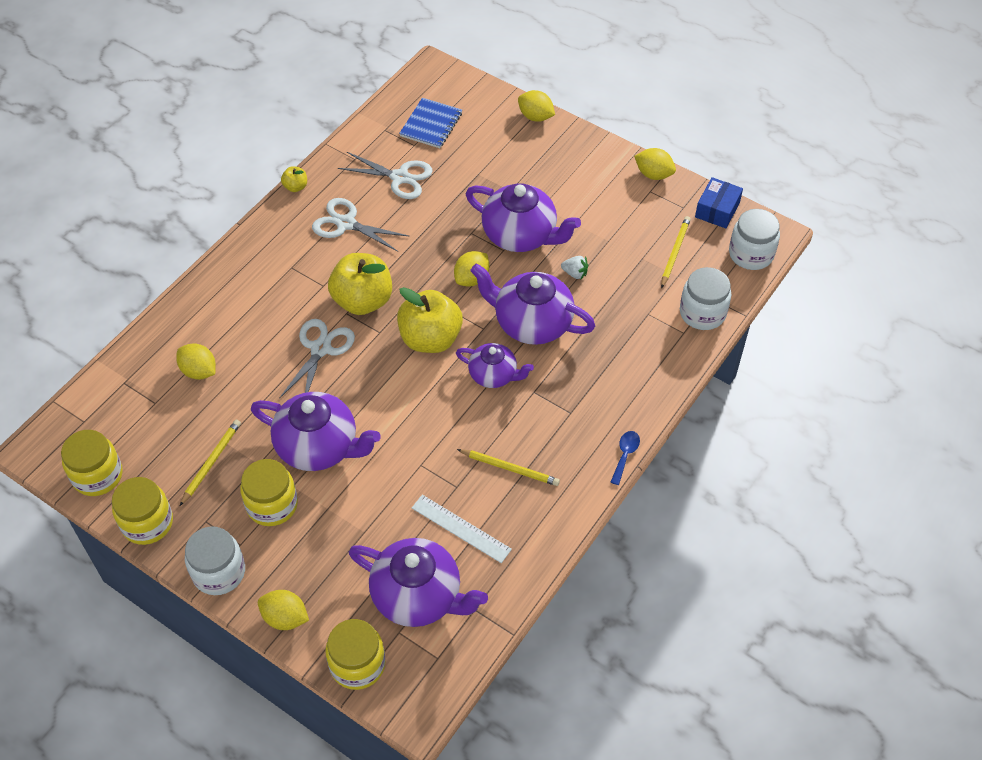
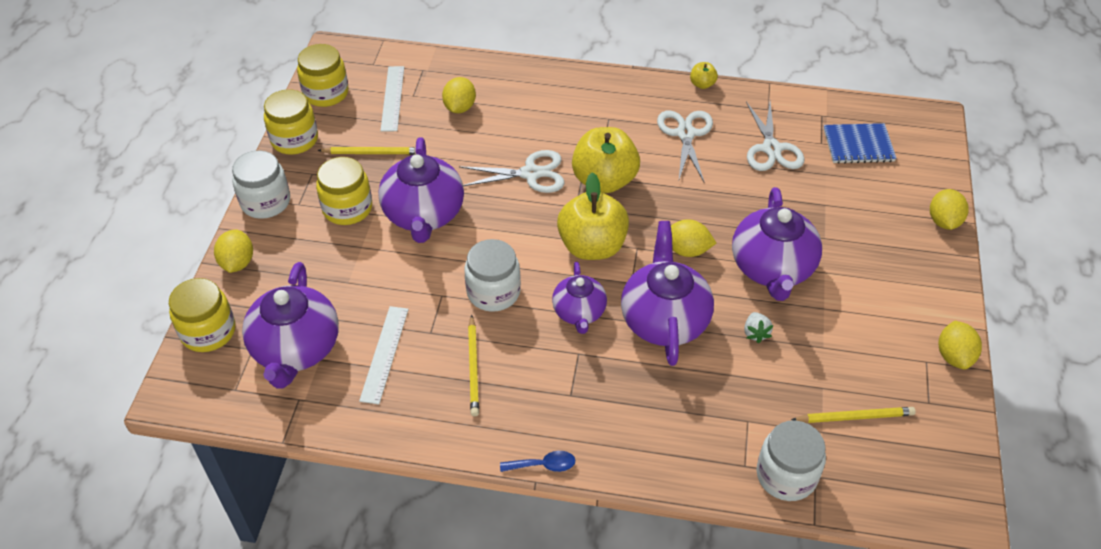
camera: 65 degrees right, 5 degrees down
blue box [695,177,743,228] -> none
white jar [729,209,780,270] -> white jar moved to [464,239,521,312]
none -> white ruler [380,66,404,132]

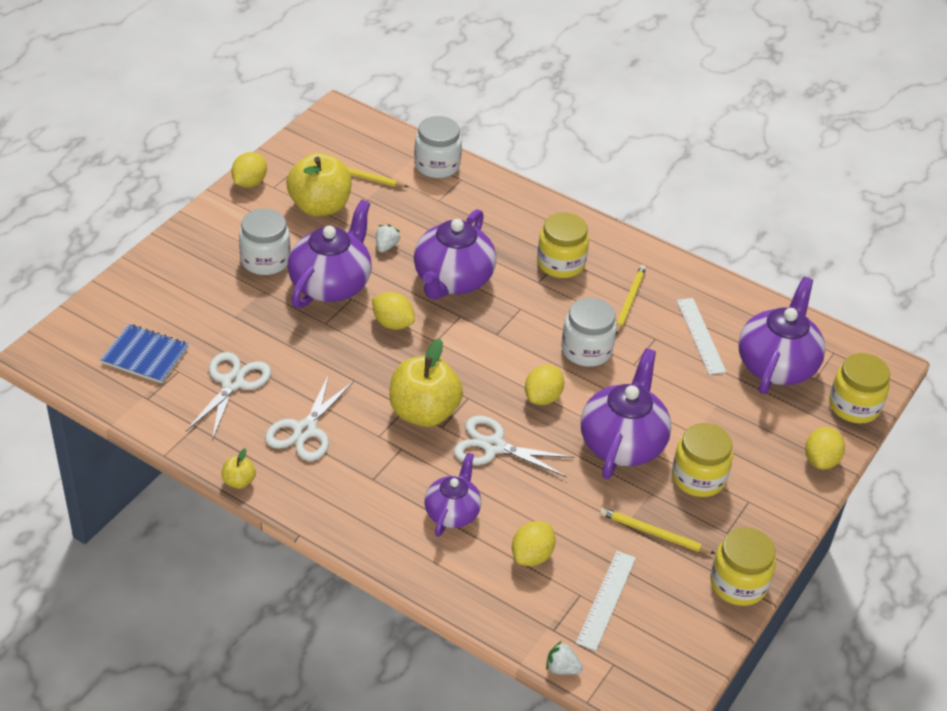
camera: 160 degrees left, 5 degrees down
white jar [232,150,290,219] -> white jar moved to [239,208,291,275]
yellow jar [297,44,349,107] -> yellow jar moved to [537,212,589,278]
white ruler [359,306,409,405] -> white ruler turned 45 degrees counterclockwise [676,298,726,375]
blue spoon [500,451,575,472] -> none
purple teapot [552,262,607,334] -> purple teapot moved to [424,453,481,537]
yellow apple [557,172,629,260] -> yellow apple moved to [286,153,352,217]
yellow lemon [930,189,968,230] -> yellow lemon moved to [525,365,564,405]
none -> white strawberry [546,641,583,675]

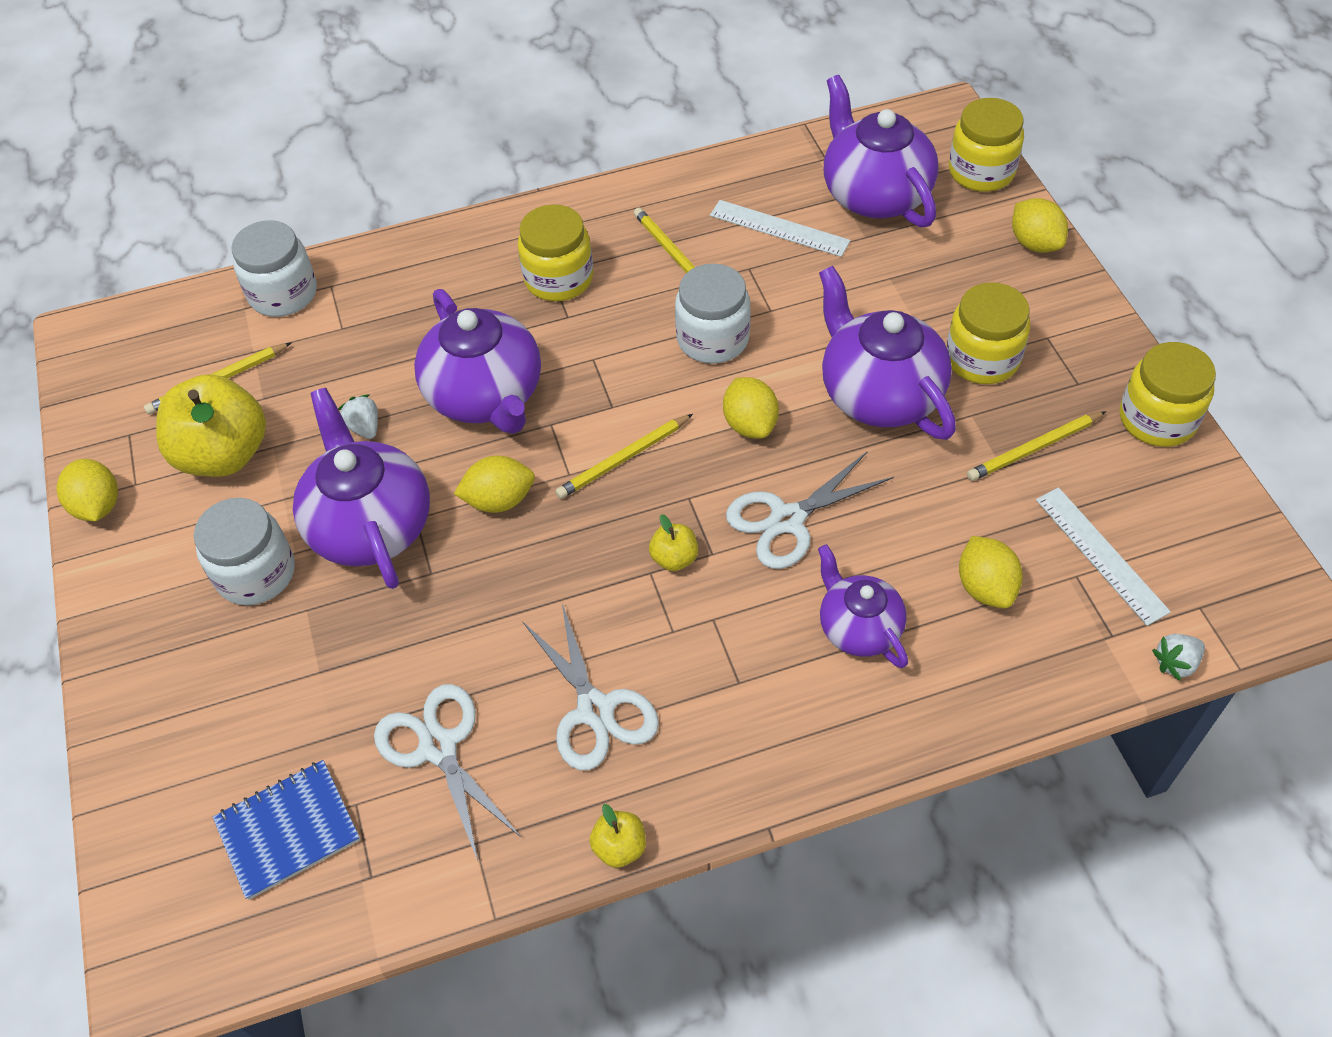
camera: 45 degrees left, 10 degrees up
yellow apple [389,338,463,427] -> yellow apple [649,514,698,571], size x0.44
none -> yellow pencil [555,414,693,499]

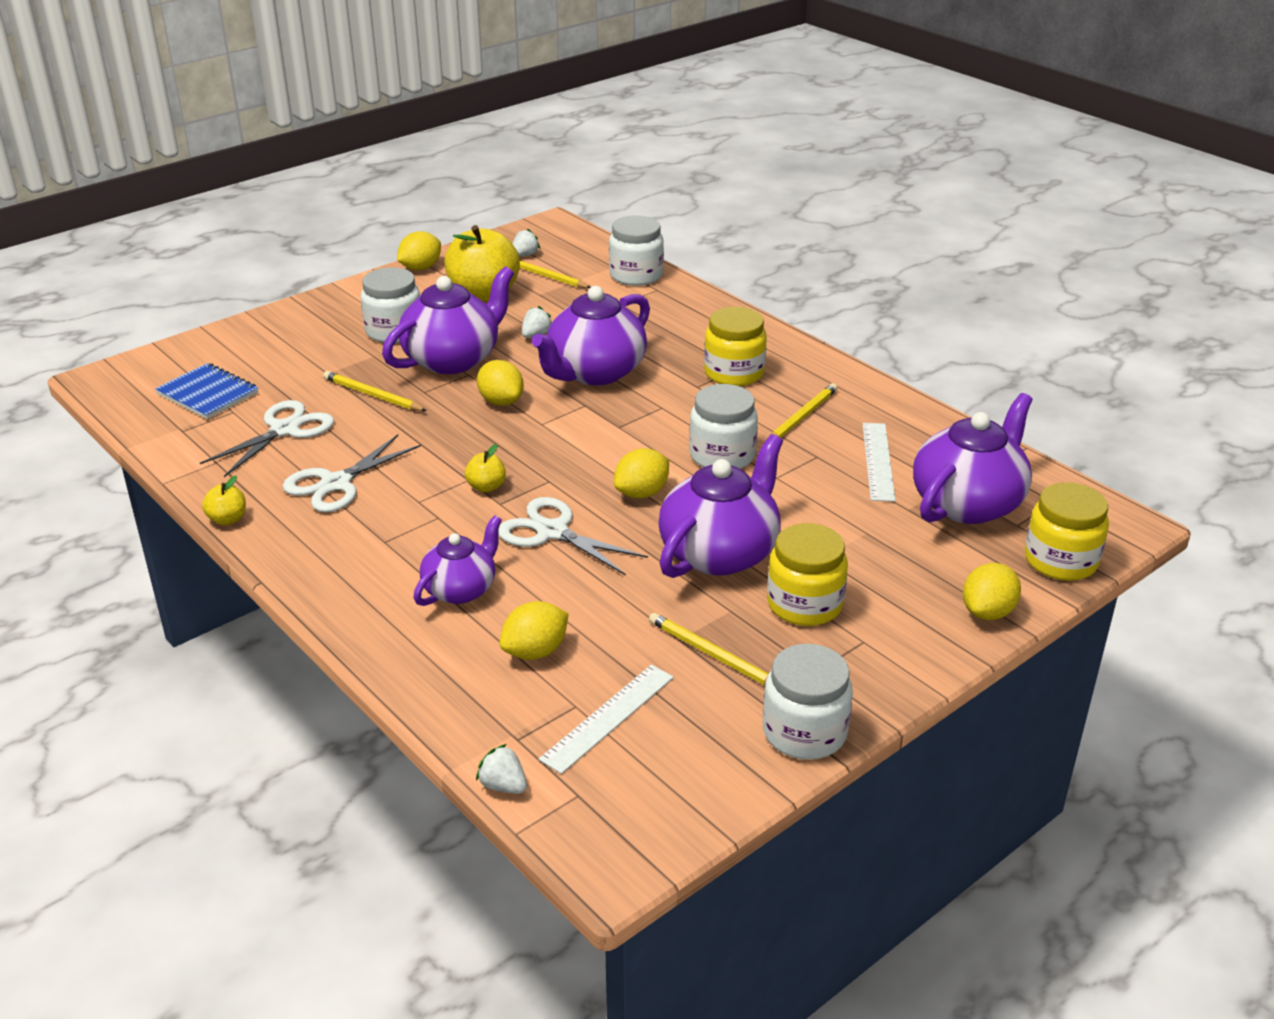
camera: 65 degrees right, 20 degrees down
yellow pencil [555,414,693,499] -> yellow pencil moved to [323,371,427,411]
yellow jar [1120,342,1216,447] -> white jar [763,644,853,760]
none -> white strawberry [512,228,540,257]

